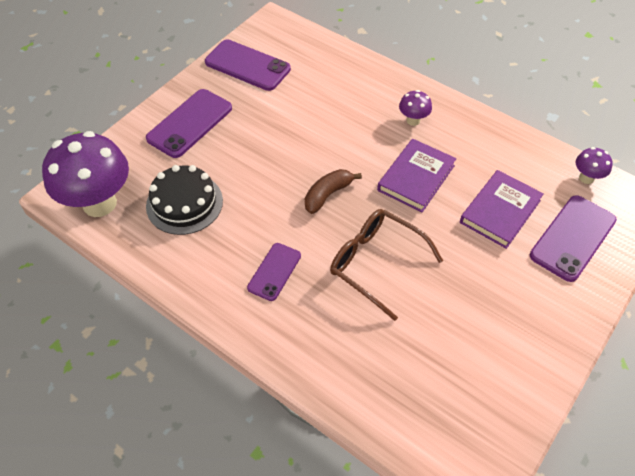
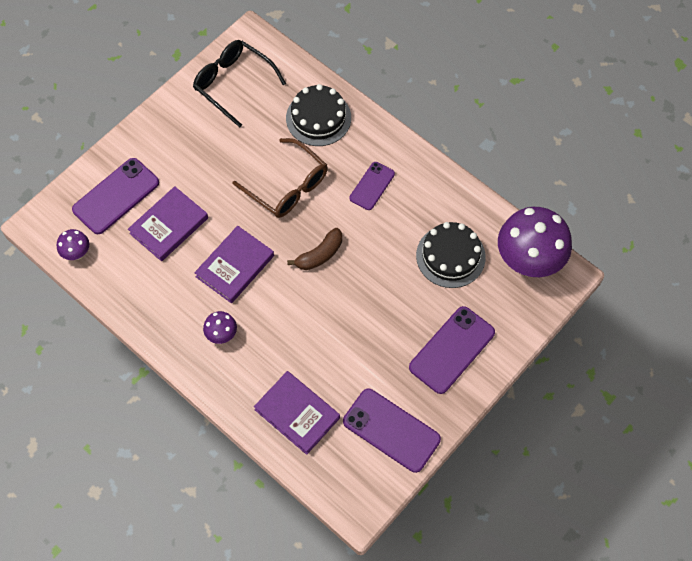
camera: 175 degrees left, 10 degrees up
none -> black glasses [193,40,286,128]
none -> purple book [254,371,340,455]
none -> black cake [286,84,351,146]

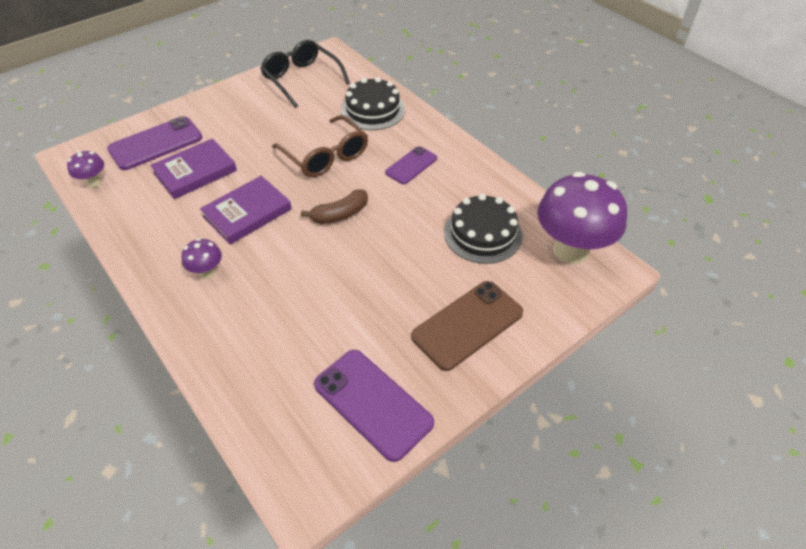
camera: 10 degrees right, 15 degrees down
purple book [254,371,340,455] -> none
purple phone [409,306,495,394] -> brown phone [411,281,523,371]

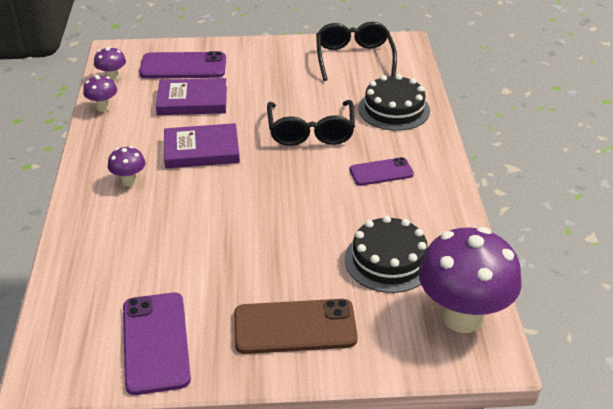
camera: 35 degrees right, 10 degrees down
brown glasses [272,115,368,177] -> black glasses [267,100,355,146]
brown banana [301,189,368,224] -> none
none -> purple mushroom [83,75,117,112]

